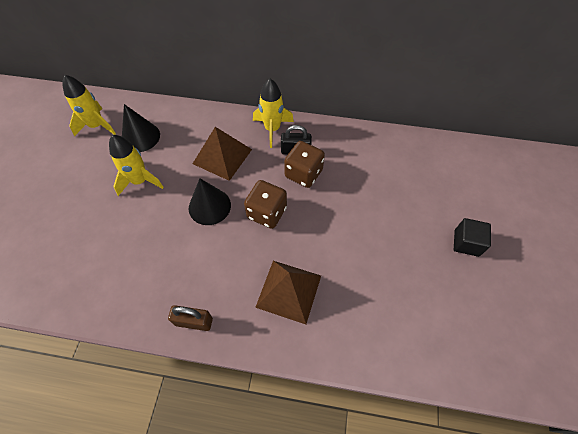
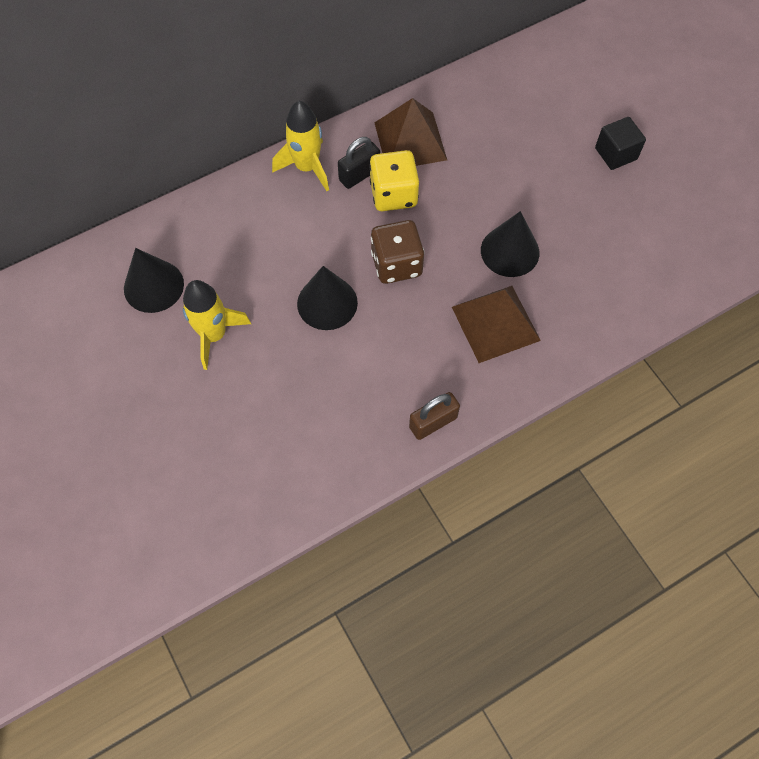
camera: 40 degrees left, 5 degrees up
yellow rocket [62,75,116,136] -> none
brown pyramid [193,127,252,181] -> brown pyramid moved to [375,98,447,166]
brown dice [284,141,325,188] -> yellow dice [369,150,419,211]
none -> black cone [481,211,539,277]

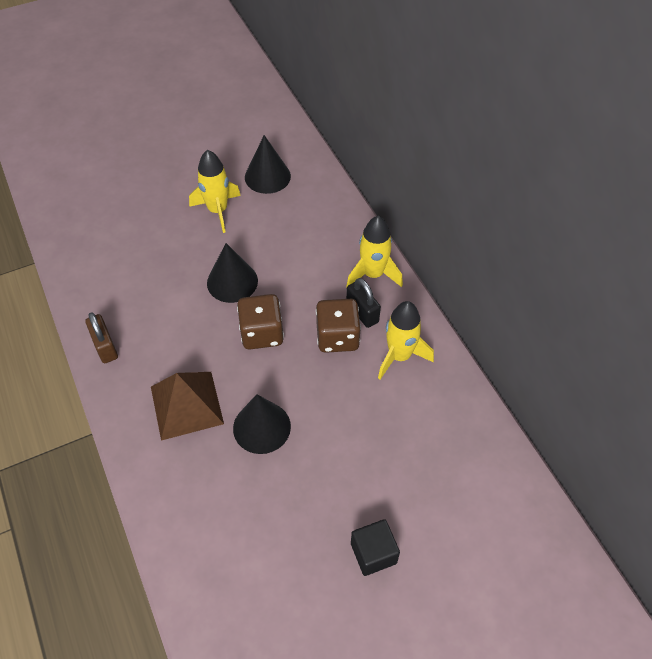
camera: 95 degrees right, 10 degrees down
yellow dice [369,150,419,211] -> brown dice [316,299,361,353]
brown pyramid [375,98,447,166] -> yellow rocket [378,301,434,379]

